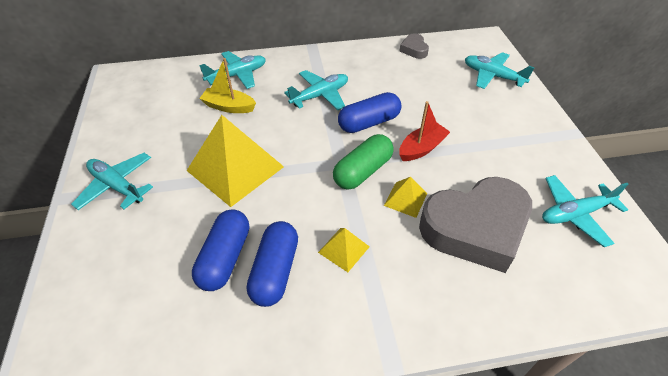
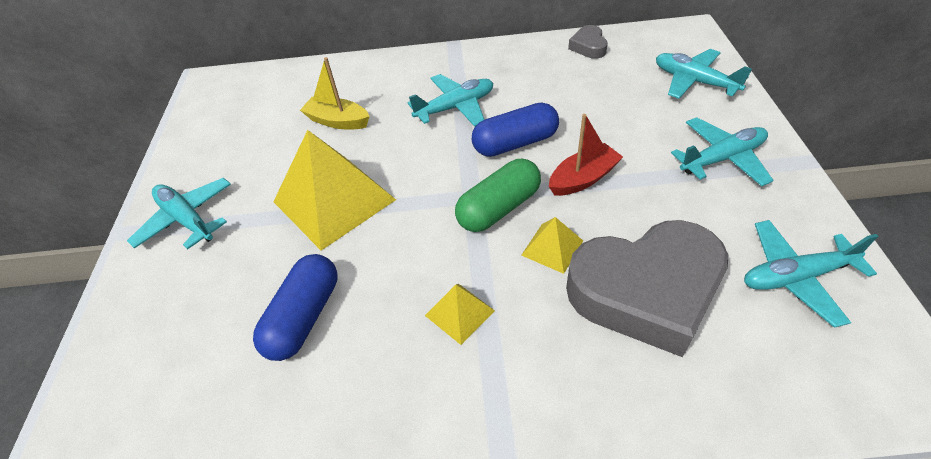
camera: 10 degrees right, 0 degrees up
turquoise plane [199,51,266,89] -> turquoise plane moved to [671,117,774,186]
blue capsule [247,221,298,307] -> none

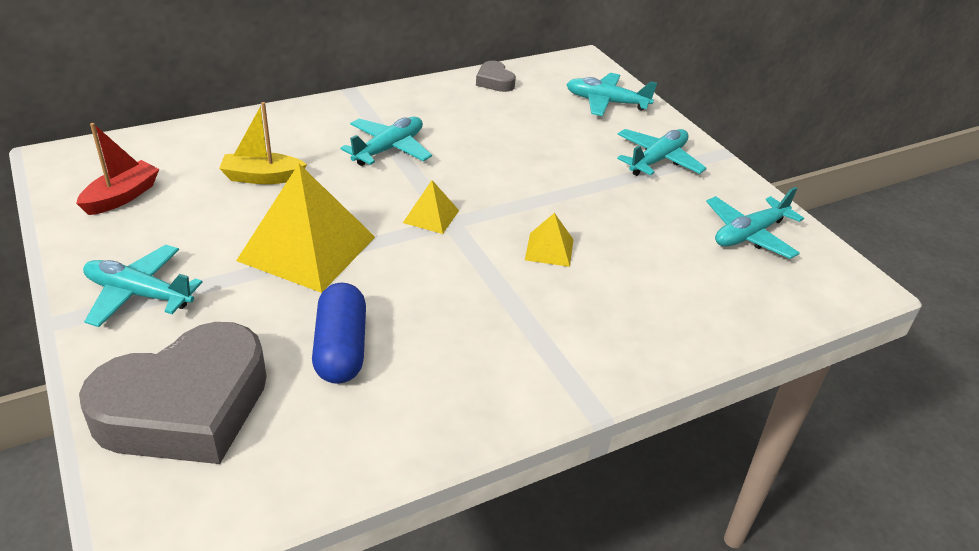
camera: 30 degrees left, 10 degrees down
yellow pyramid [425,284,495,345] -> yellow pyramid moved to [403,180,459,234]
green capsule [455,159,541,232] -> none
blue capsule [472,102,559,157] -> none
red boat [549,114,623,196] -> red boat moved to [76,123,159,215]
grey heart [566,220,729,357] -> grey heart moved to [79,322,267,464]

